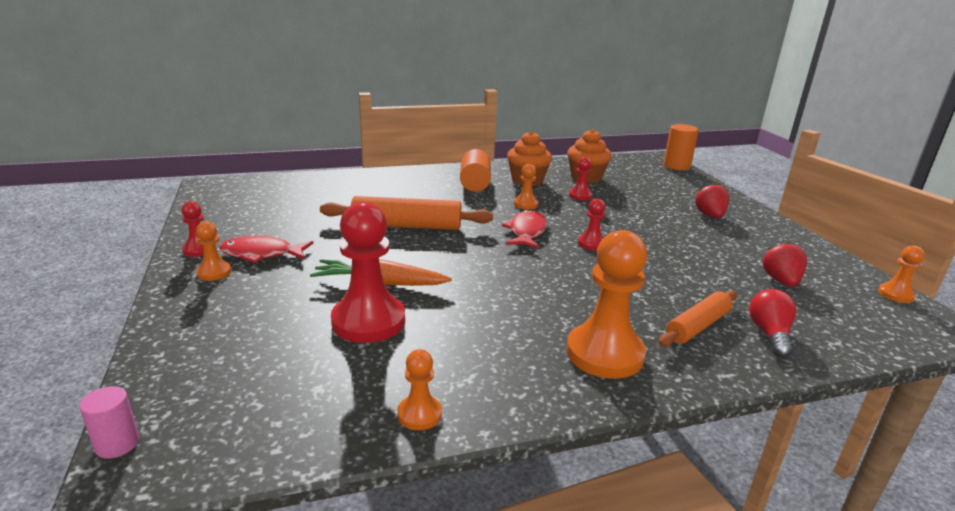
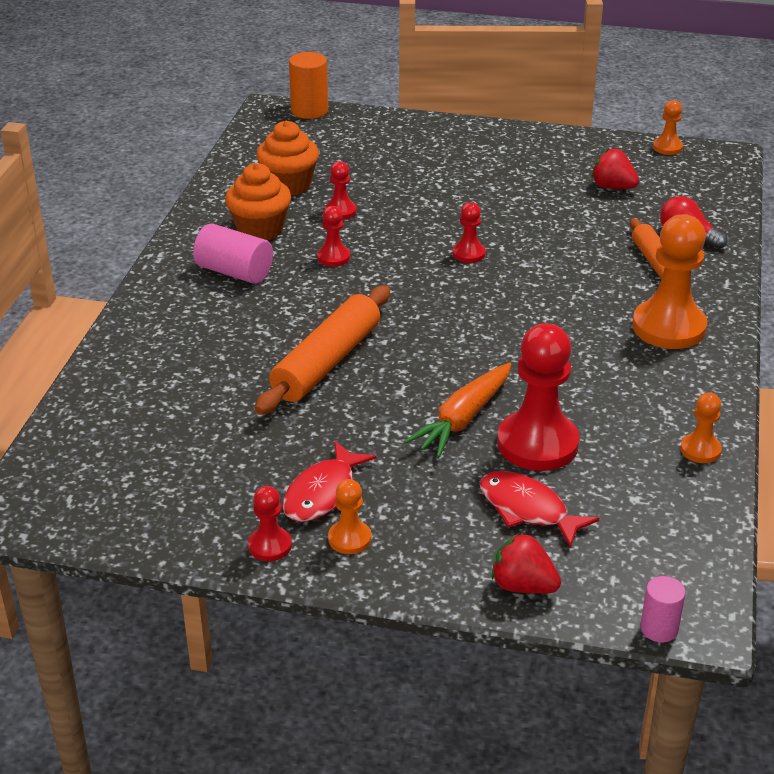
camera: 60 degrees left, 10 degrees up
orange cylinder [460,149,491,192] -> pink cylinder [193,224,273,284]
red fish [502,210,547,249] -> red fish moved to [480,471,600,548]
orange pawn [514,164,538,209] -> red pawn [317,206,350,267]
red strawberry [695,183,730,218] -> red strawberry moved to [492,533,561,594]

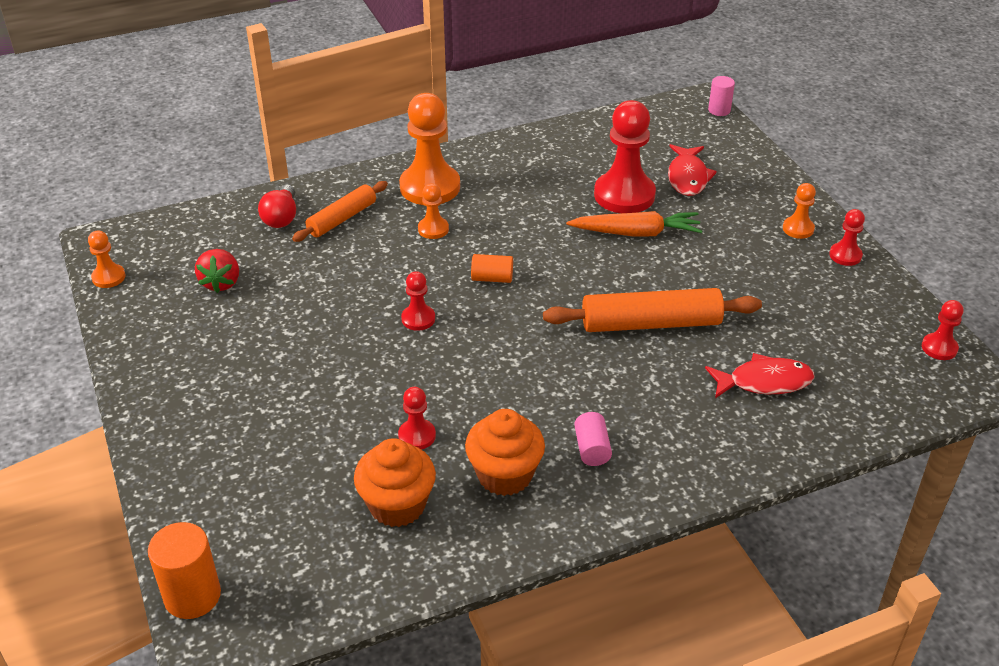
camera: 125 degrees left, 5 degrees up
pink cylinder [193,224,273,284] -> pink cylinder [574,412,612,466], size x0.62
red fish [283,441,376,522] -> red fish moved to [705,353,815,398]
red pawn [317,206,350,267] -> red pawn moved to [922,300,964,360]
red strawberry [492,533,561,594] -> none
orange pawn [680,392,722,463] -> orange pawn moved to [418,183,449,239]
none -> orange cylinder [471,254,513,283]

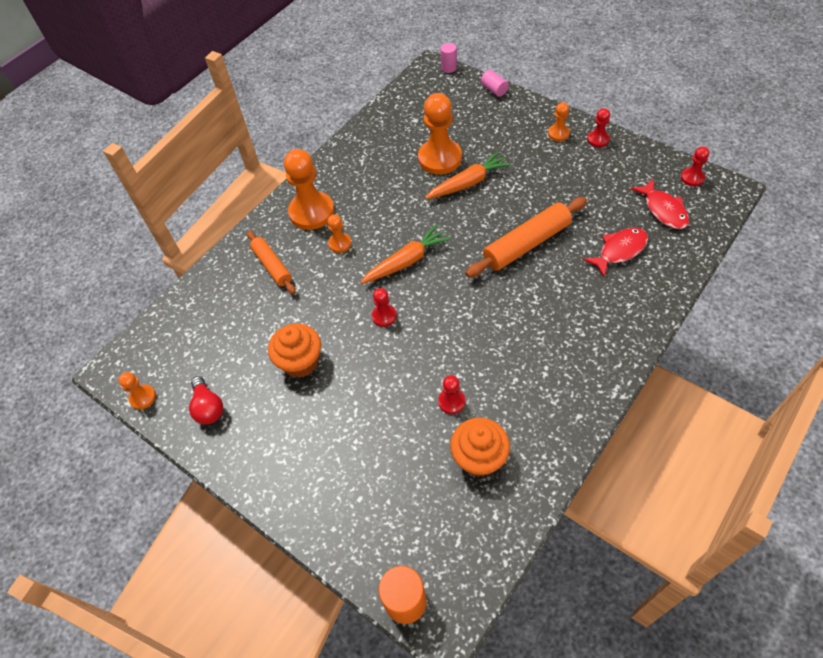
camera: 25 degrees left, 15 degrees up
red strawberry [195,249,239,293] -> none
red light bulb [258,184,296,228] -> red light bulb moved to [189,376,223,425]
orange rolling pin [292,181,388,242] -> orange rolling pin turned 45 degrees counterclockwise [247,231,296,294]
orange cupcake [465,409,545,496] -> orange cupcake moved to [268,324,321,378]
orange cylinder [471,254,513,283] -> orange carrot [361,224,451,284]
pink cylinder [574,412,612,466] -> pink cylinder moved to [481,70,509,97]
red pawn [594,100,656,213] -> orange pawn [418,93,462,175]
red fish [668,144,717,196] -> red fish moved to [630,179,689,229]

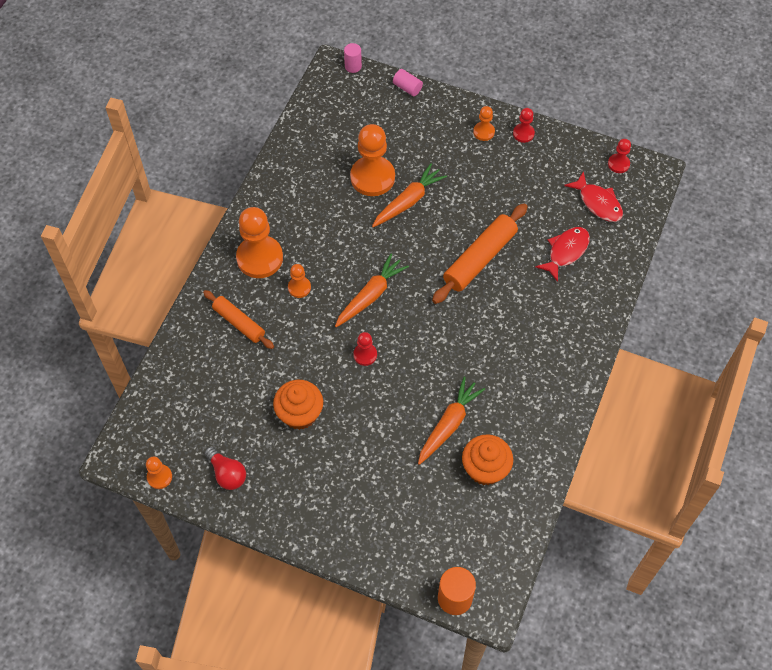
camera: 20 degrees left, 5 degrees up
red pawn [438,375,465,414] -> orange carrot [418,377,485,465]

